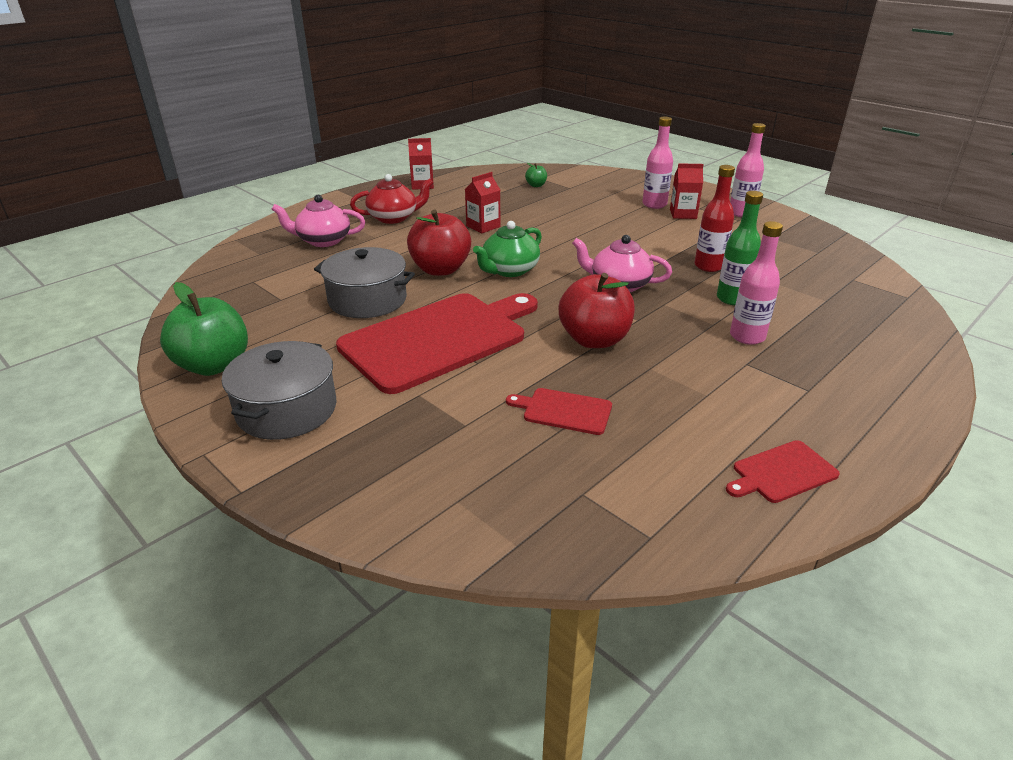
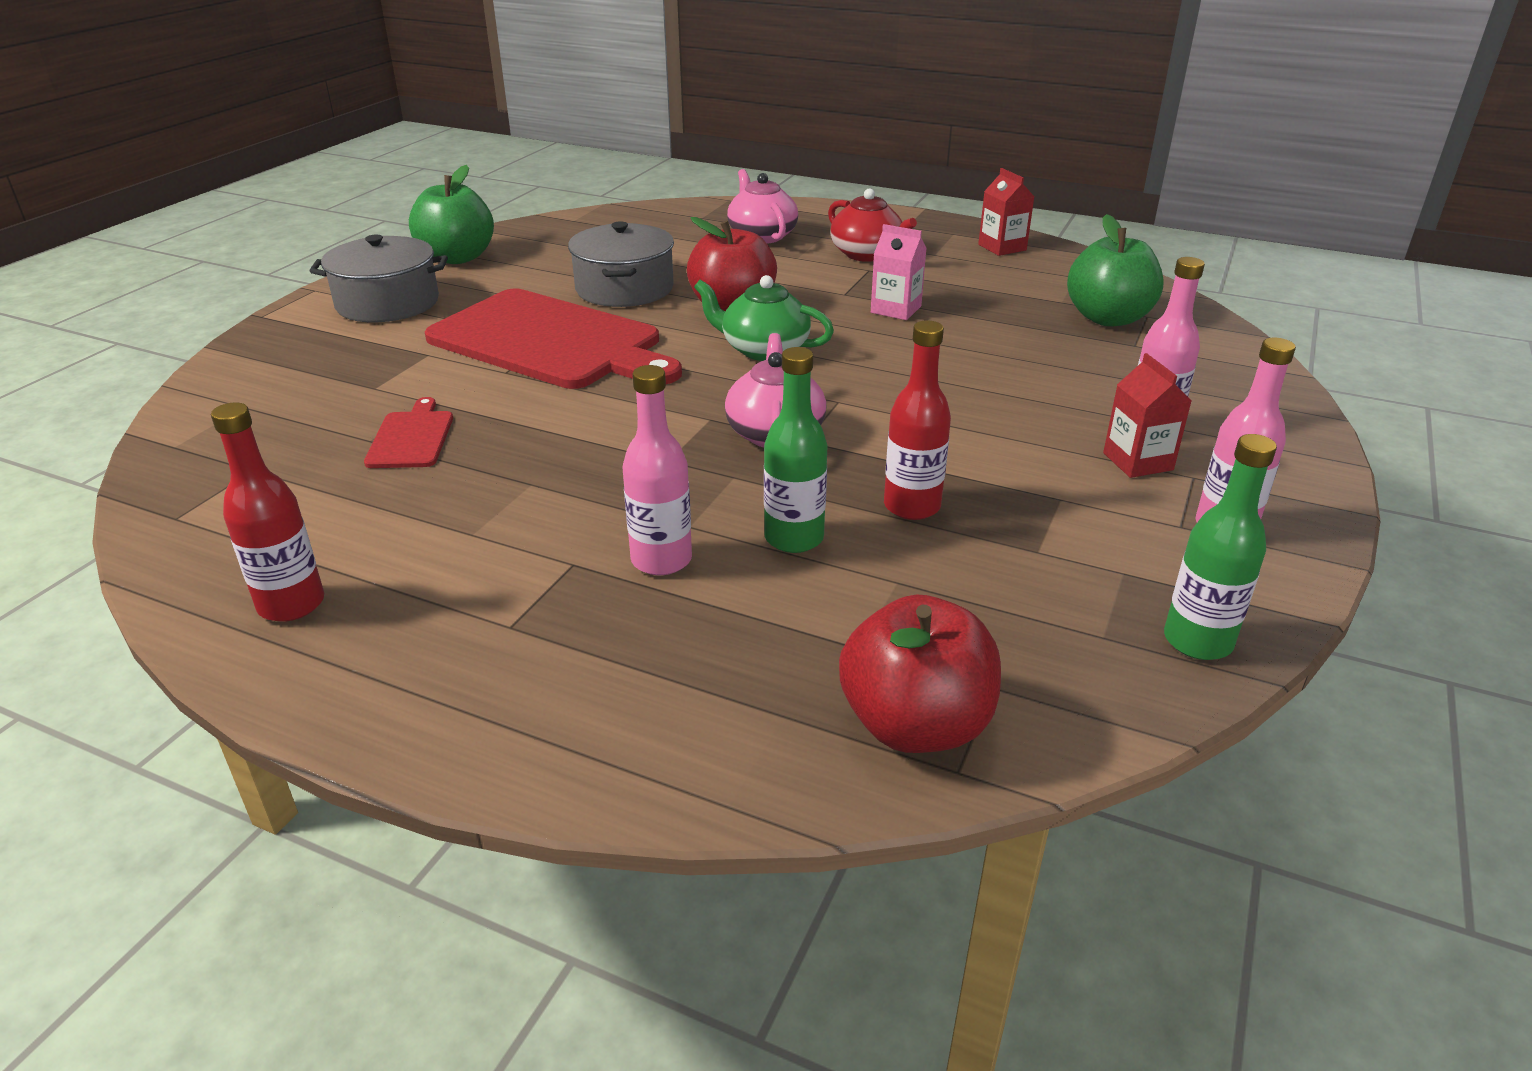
camera: 70 degrees right, 0 degrees up
red carton [465,172,500,233] -> pink carton [871,224,927,320]
green apple [525,163,547,187] -> green apple [1067,214,1164,327], size x2.23
red apple [559,273,635,348] -> red apple moved to [839,595,1001,753]
red cutting board [726,440,840,503] -> red bottle [211,402,324,622]
none -> green bottle [1164,434,1277,660]

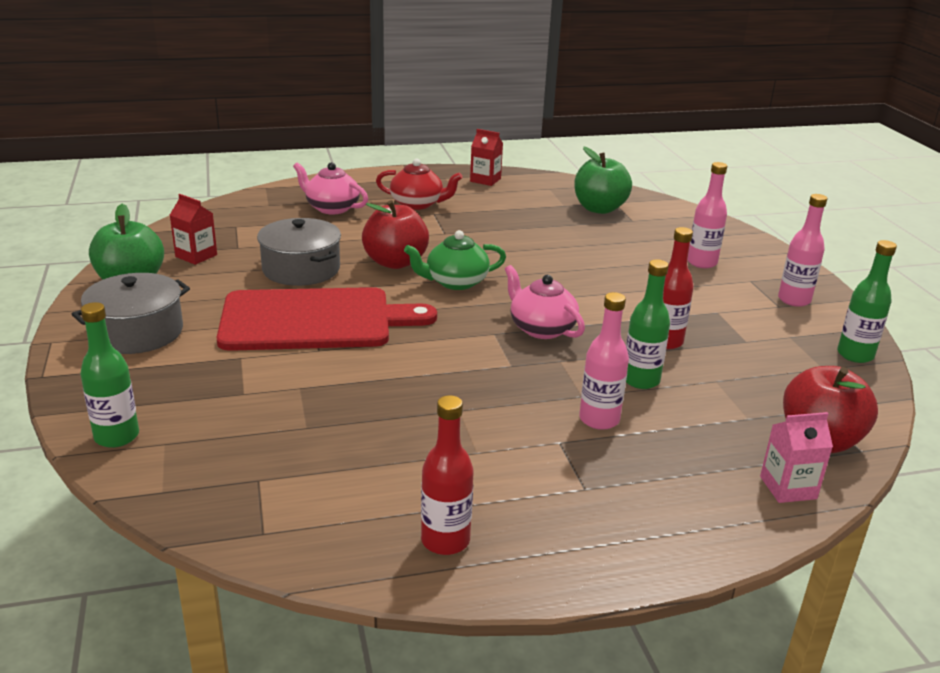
camera: 40 degrees left, 5 degrees down
red cutting board [364,397,453,468] -> none
pink carton [871,224,927,320] -> pink carton moved to [760,412,833,503]
red carton [1103,353,1192,478] -> red carton moved to [170,194,217,265]
none -> green bottle [80,302,139,448]

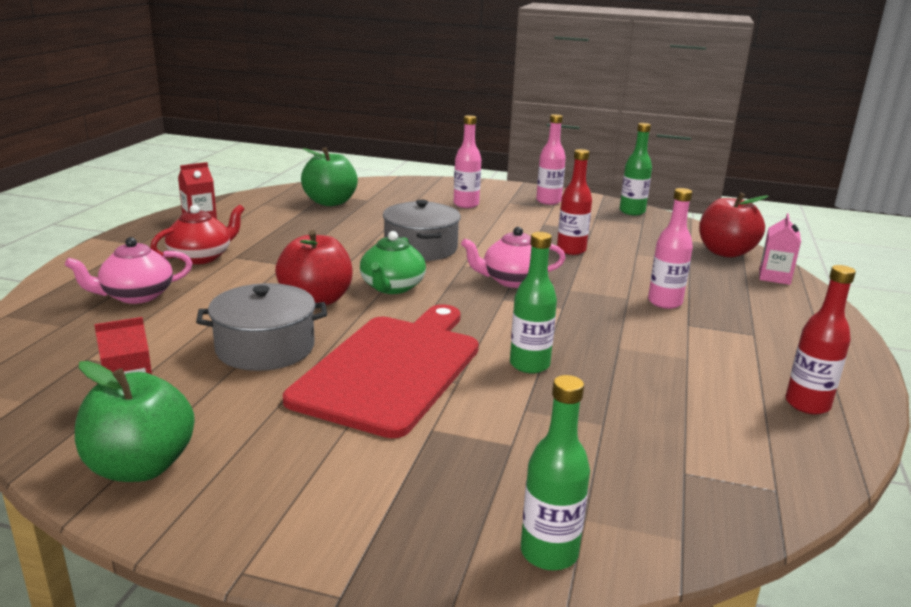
camera: 60 degrees left, 5 degrees down
grey pot [72,273,190,354] -> grey pot moved to [383,200,461,261]
green bottle [626,259,670,389] -> green bottle moved to [510,232,557,374]

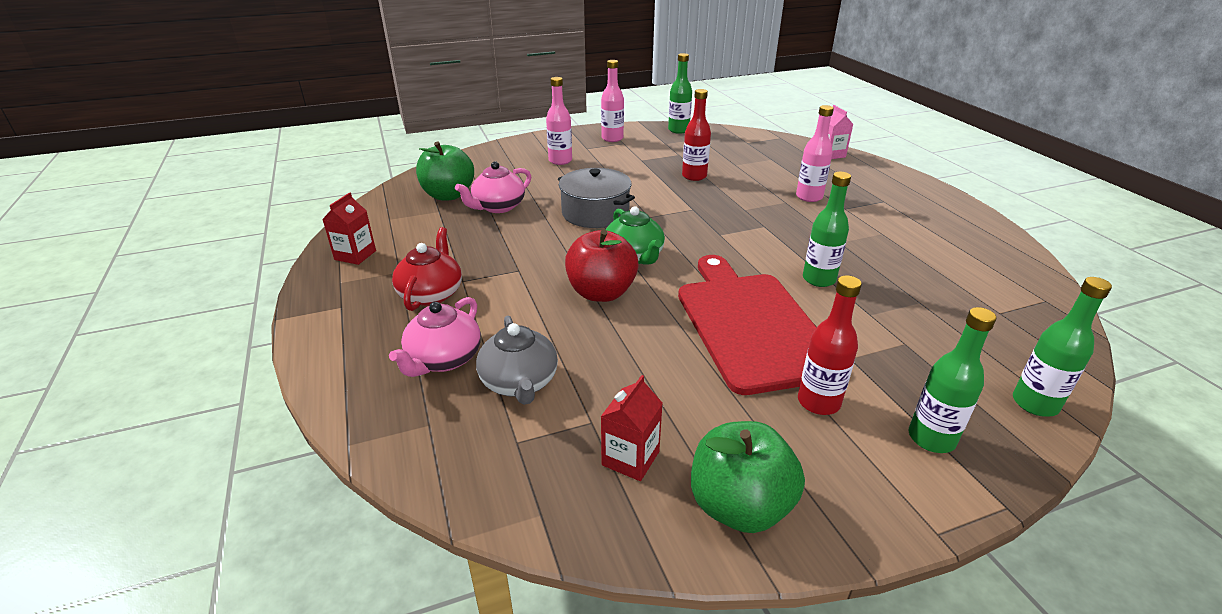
camera: 35 degrees left, 10 degrees up
grey pot [196,283,327,371] -> none
pink teapot [461,227,566,288] -> pink teapot moved to [455,161,531,213]
red apple [699,192,769,258] -> none
red bottle [785,265,856,415] -> red bottle moved to [798,275,862,415]
none -> grey teapot [476,315,558,405]
none -> green bottle [909,307,997,453]

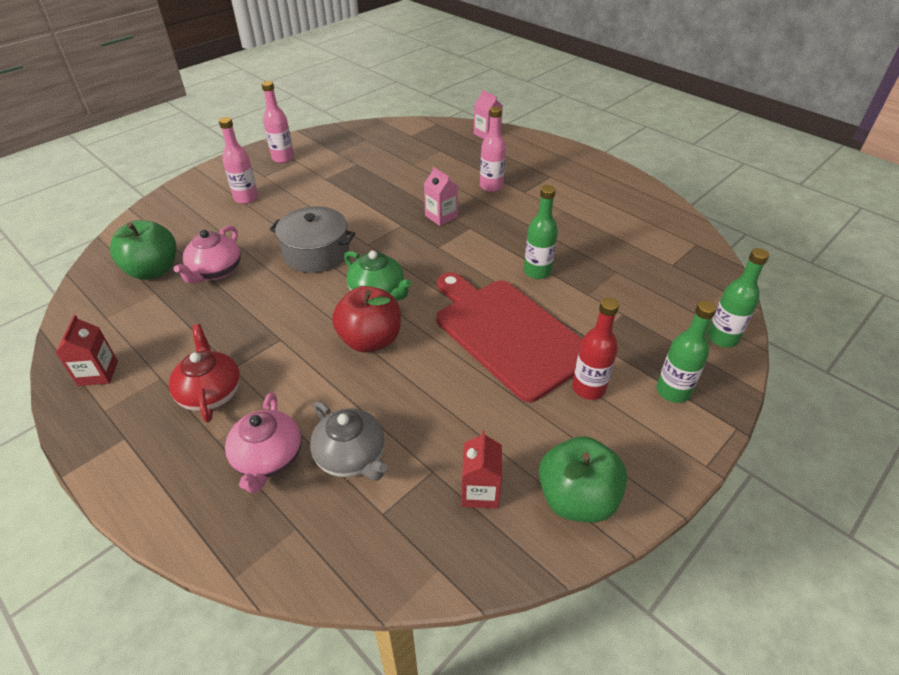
camera: 25 degrees left, 10 degrees up
green bottle [668,53,692,134] -> none
red bottle [682,89,711,181] -> none
none -> pink carton [424,167,458,226]

